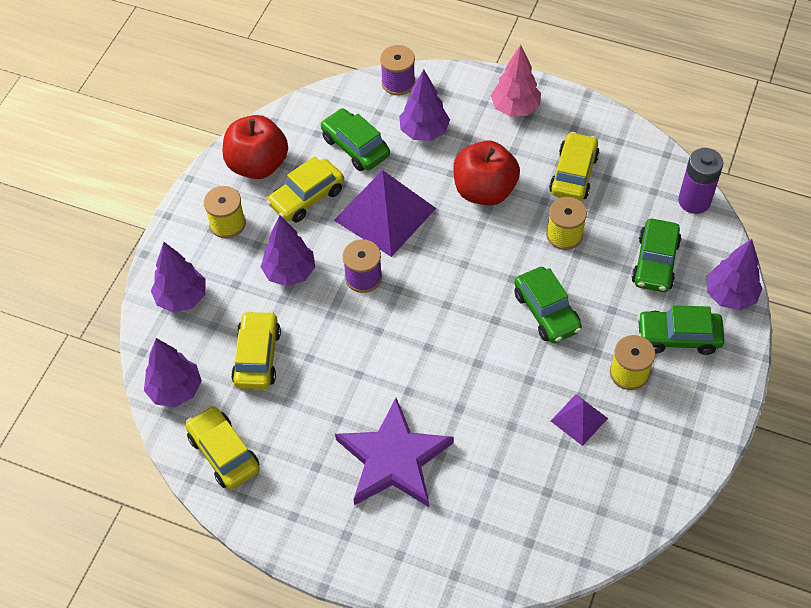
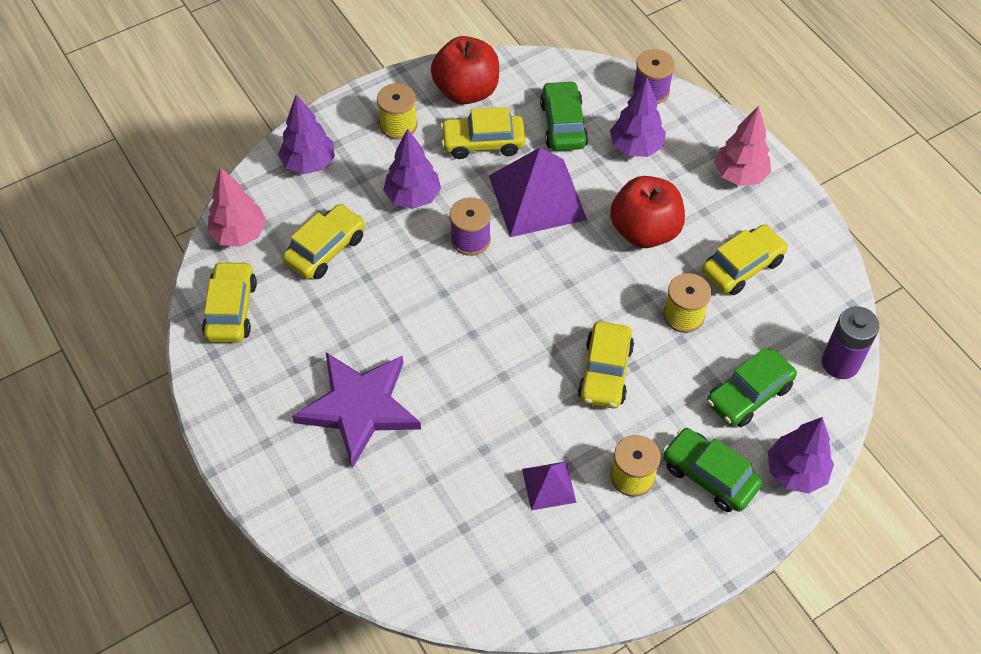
camera: 35 degrees right, 0 degrees up
purple tree [144,338,202,407] -> pink tree [207,167,266,247]
green car [514,267,582,343] -> yellow car [578,322,634,408]

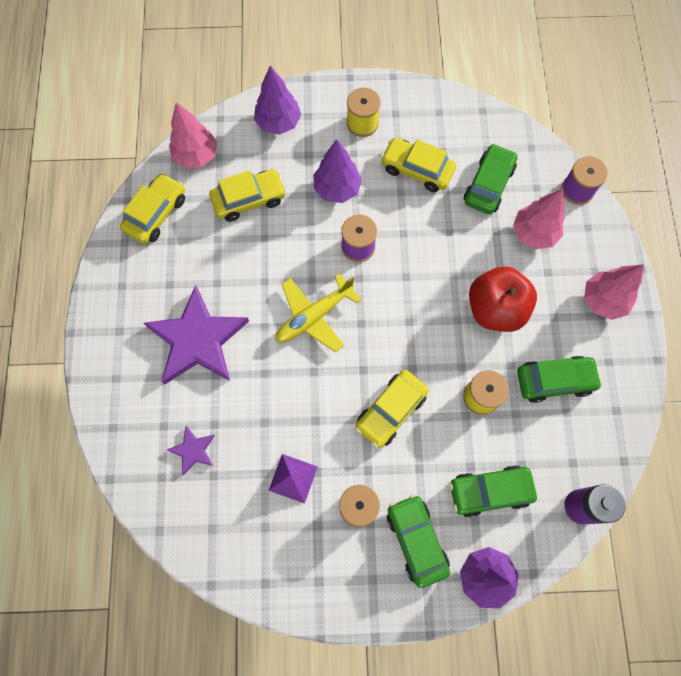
camera: 30 degrees right, 15 degrees up
red apple [431,36,499,104] -> none
purple pyramid [489,147,587,237] -> none
purple tree [610,77,666,157] -> pink tree [513,189,565,249]
yellow car [702,224,788,295] -> green car [517,356,602,403]
none -> purple star [167,426,215,476]
none -> yellow plane [275,273,362,352]

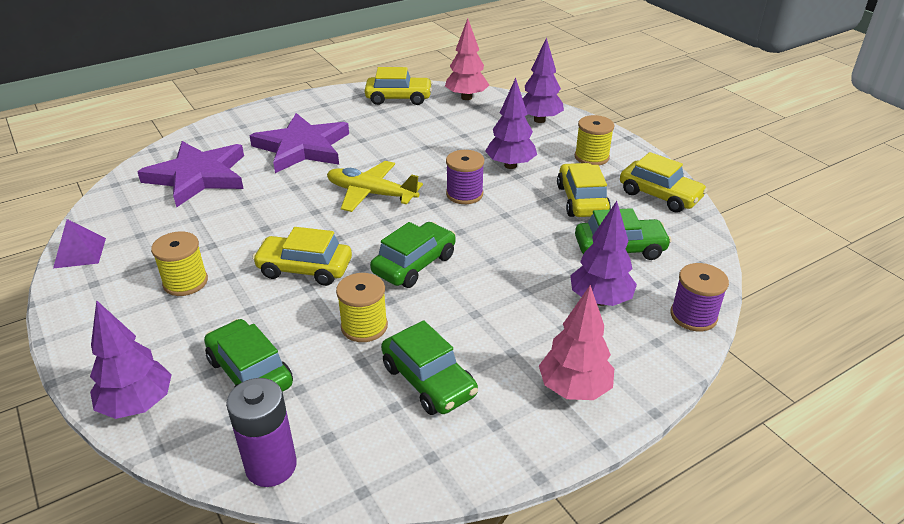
camera: 60 degrees right, 35 degrees down
purple star [167,426,215,476] -> purple star [137,141,244,207], size x2.21
yellow car [209,169,286,222] -> yellow car moved to [620,152,708,213]
purple pyramid [268,454,318,504] -> purple pyramid moved to [53,219,106,268]
green car [387,494,450,588] -> green car moved to [370,222,456,288]
red apple [469,266,537,332] -> none
pink tree [513,189,565,249] -> purple tree [570,201,637,306]

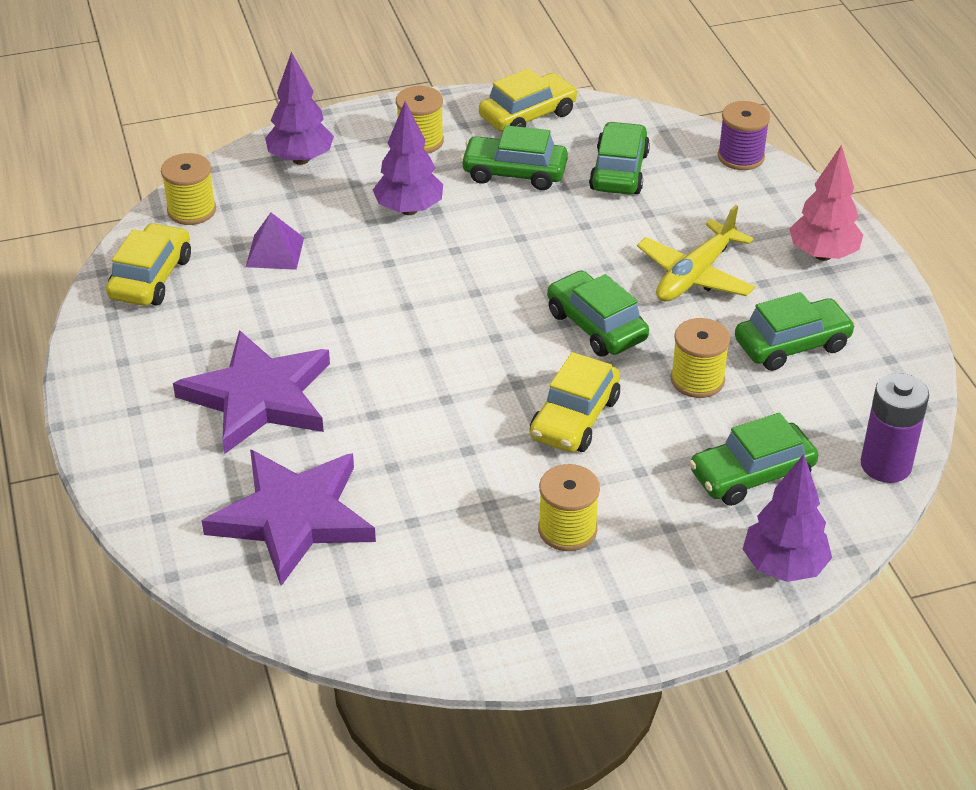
camera: 75 degrees left, 5 degrees up
purple pyramid [53,219,106,268] -> purple pyramid moved to [246,213,304,270]
yellow plane [327,161,423,212] -> yellow plane moved to [637,205,755,302]
pink tree [445,18,489,100] -> yellow spool [161,153,216,225]
purple spool [446,150,484,204] -> none
yellow car [557,163,611,217] -> green car [460,125,568,190]
purple tree [570,201,637,306] -> none

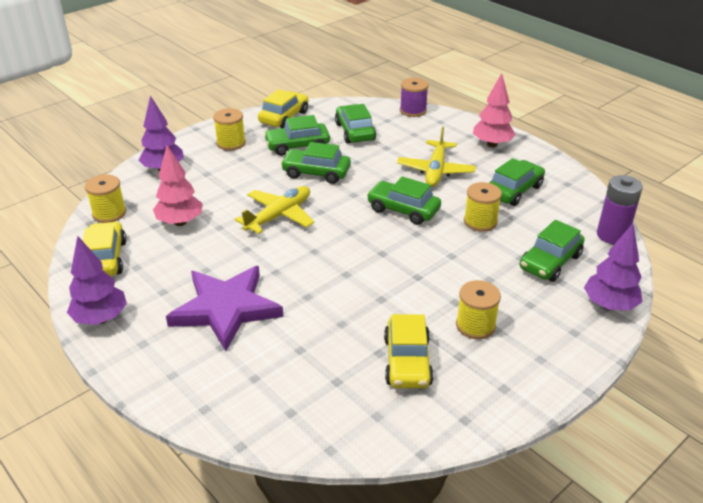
camera: 25 degrees left, 5 degrees down
purple star [202,449,376,586] -> none
purple pyramid [246,213,304,270] -> pink tree [153,145,203,226]
purple tree [373,101,443,215] -> purple tree moved to [67,236,127,325]
yellow car [530,352,620,452] -> yellow car moved to [384,314,434,388]
none -> yellow plane [235,186,314,234]
none -> green car [281,142,351,184]

